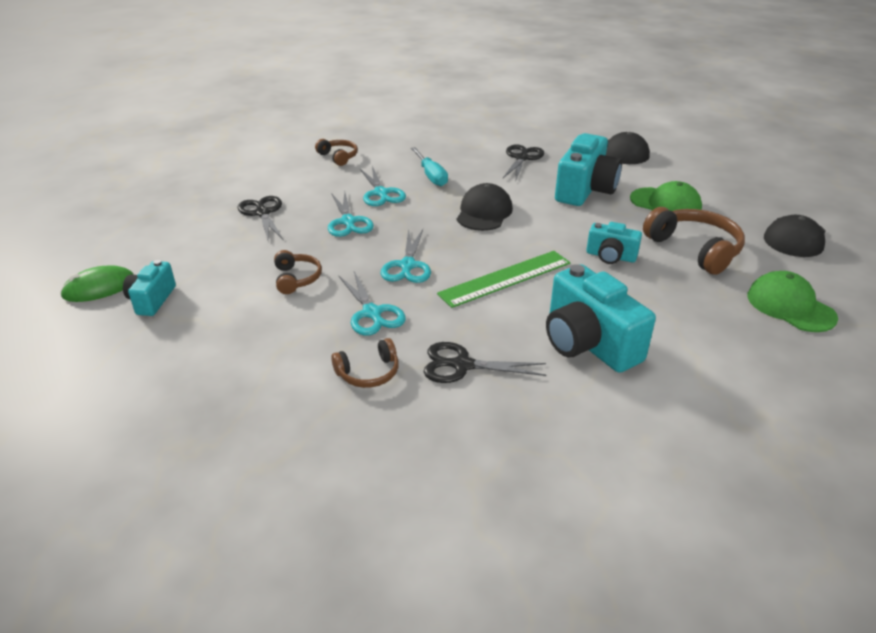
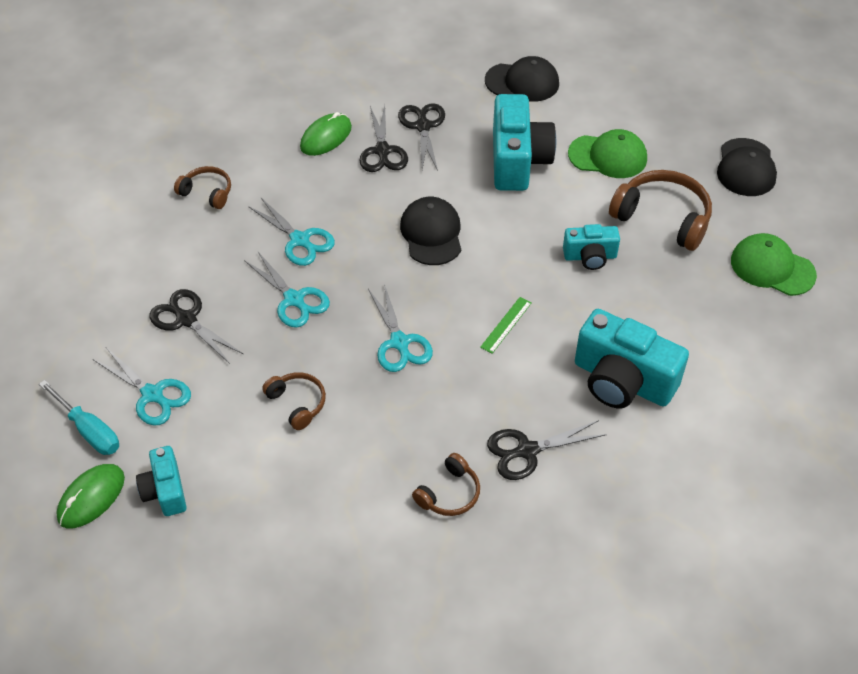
camera: 25 degrees left, 15 degrees up
turquoise scissors [338,272,406,336] -> turquoise scissors moved to [94,348,191,426]
turquoise screwdriver [411,147,448,186] -> turquoise screwdriver moved to [39,380,119,455]
green ruler [437,251,570,308] -> green ruler [480,297,532,354], size x0.49
none -> green mouse [300,112,352,156]
none -> black scissors [359,105,408,172]

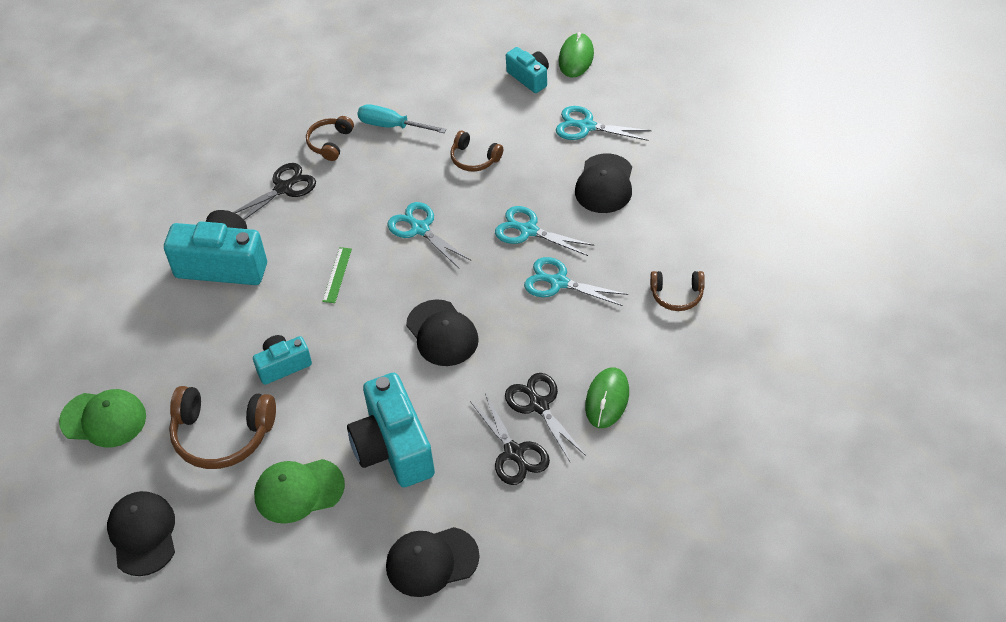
camera: 160 degrees right, 0 degrees up
turquoise screwdriver [39,380,119,455] -> turquoise screwdriver moved to [357,104,447,133]
black scissors [149,289,243,364] -> black cap [575,153,632,213]

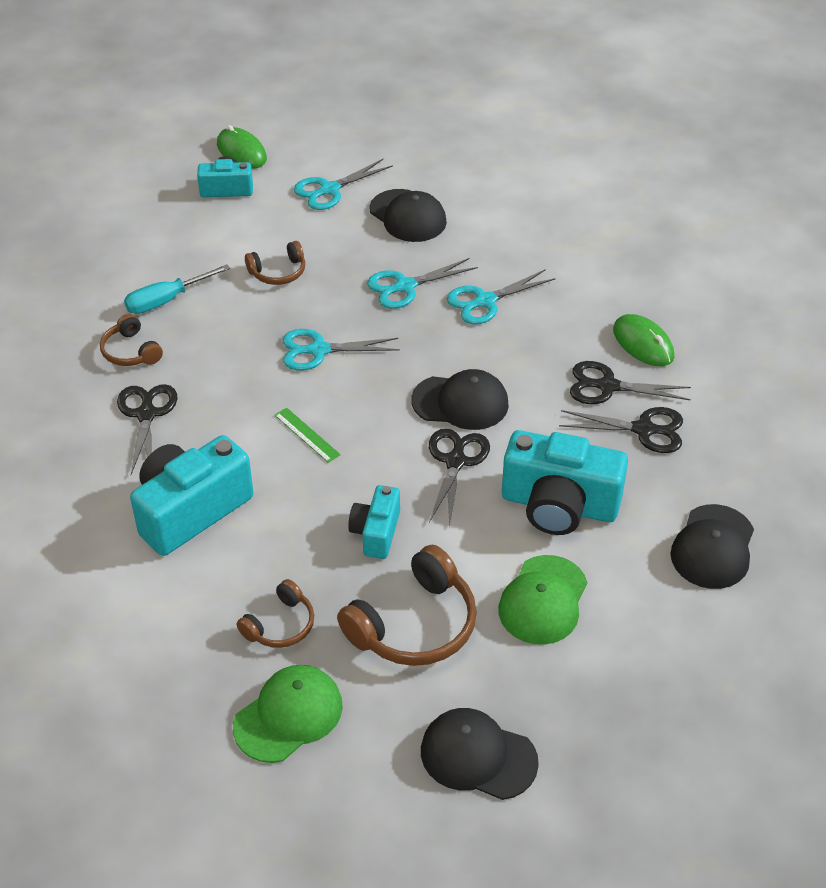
camera: 55 degrees left, 5 degrees down
brown headphones [650,271,705,311] -> brown headphones moved to [237,579,314,648]
none -> black scissors [429,428,490,527]

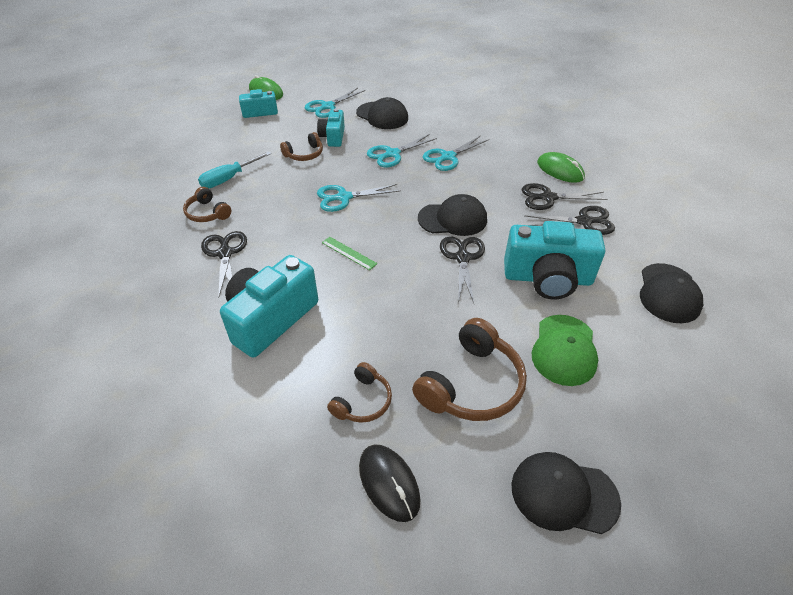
camera: 10 degrees left, 0 degrees up
green cap [233,665,343,763] -> black mouse [359,444,421,522]
turquoise camera [348,485,400,559] -> turquoise camera moved to [317,108,345,147]

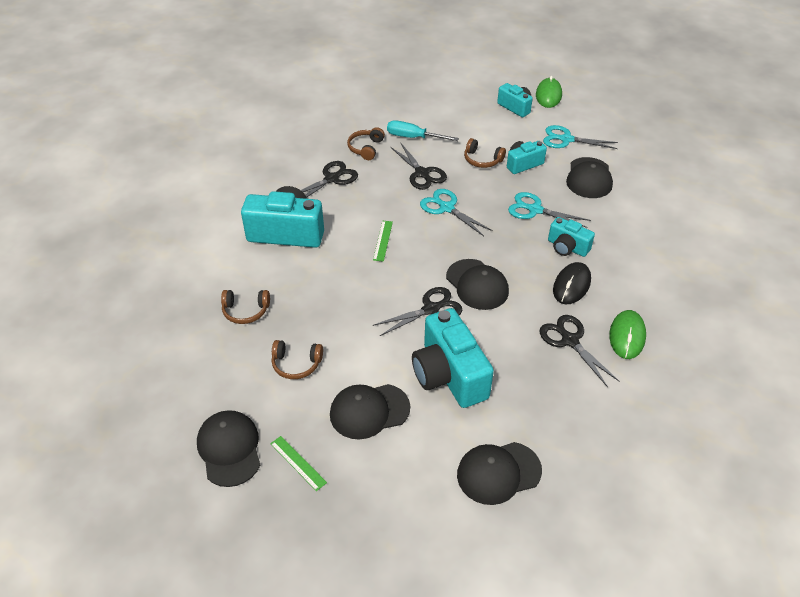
camera: 60 degrees right, 0 degrees up
black mouse [359,444,421,522] -> black mouse moved to [553,262,591,304]
brown headphones [412,318,527,421] -> brown headphones [272,340,323,379], size x0.56
turquoise scissors [423,135,489,171] -> turquoise camera [548,217,595,257]
black scissors [524,206,615,235] -> black scissors moved to [390,143,447,190]
green cap [532,315,598,386] -> black cap [330,384,410,439]
none -> green ruler [270,436,327,491]

